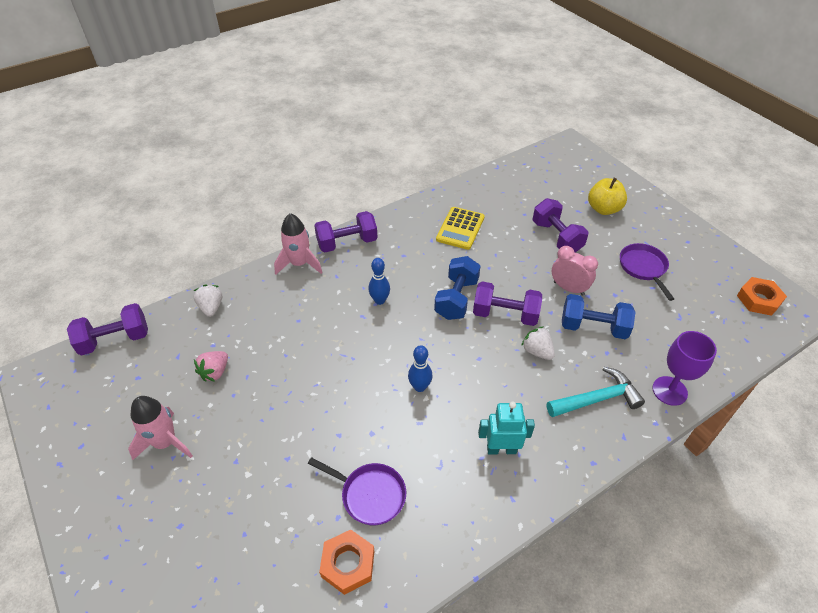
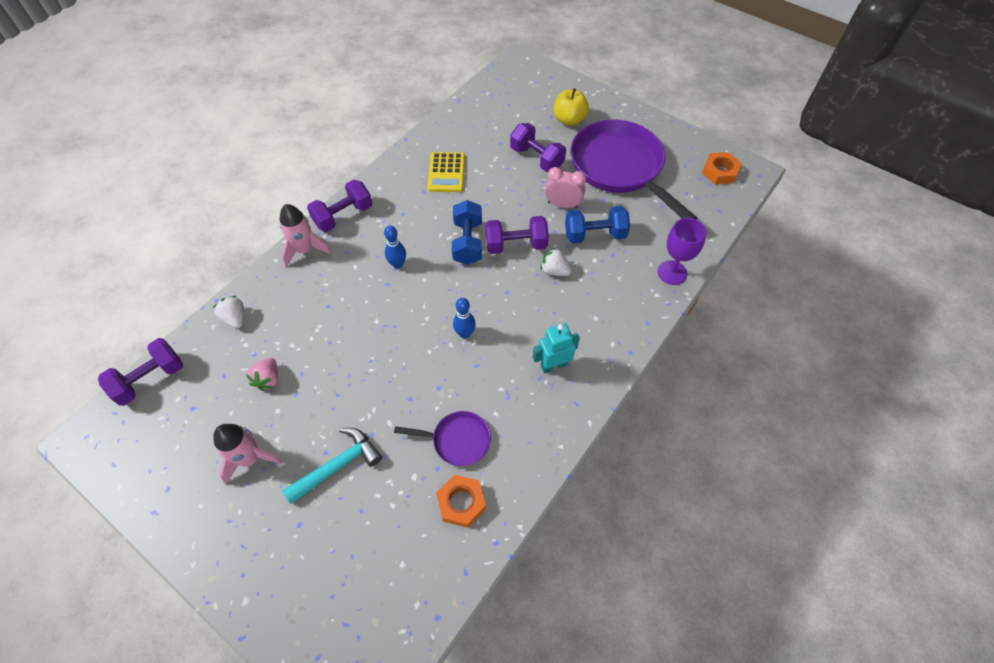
camera: 20 degrees left, 10 degrees up
turquoise hammer [547,367,645,417] -> turquoise hammer moved to [282,428,382,504]
purple pan [620,243,674,301] -> purple pan [571,119,697,220], size x2.13

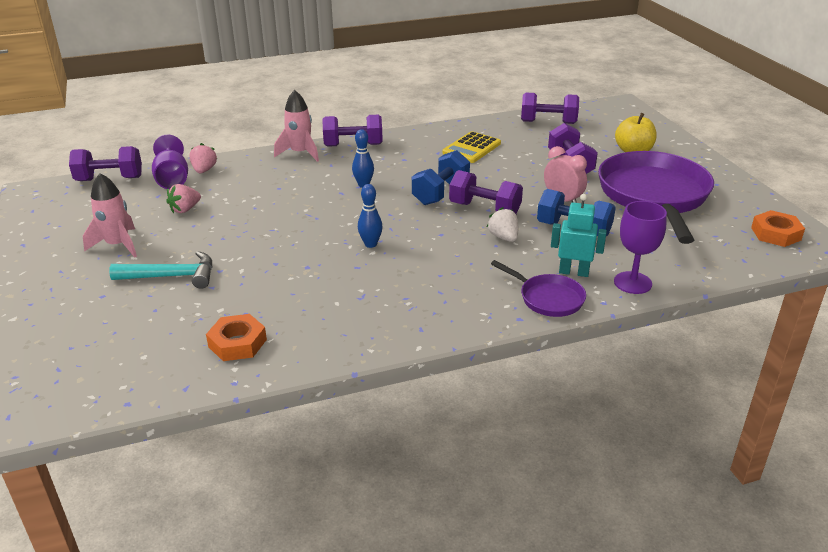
camera: 35 degrees right, 25 degrees down
white strawberry [213,296,244,328] -> pink strawberry [189,143,217,173]
purple pan [394,411,491,466] -> purple pan moved to [491,260,586,317]
turquoise robot [533,323,580,373] -> turquoise robot moved to [551,194,607,277]
none -> purple goblet [152,134,188,189]
none -> purple dumbbell [521,93,579,124]

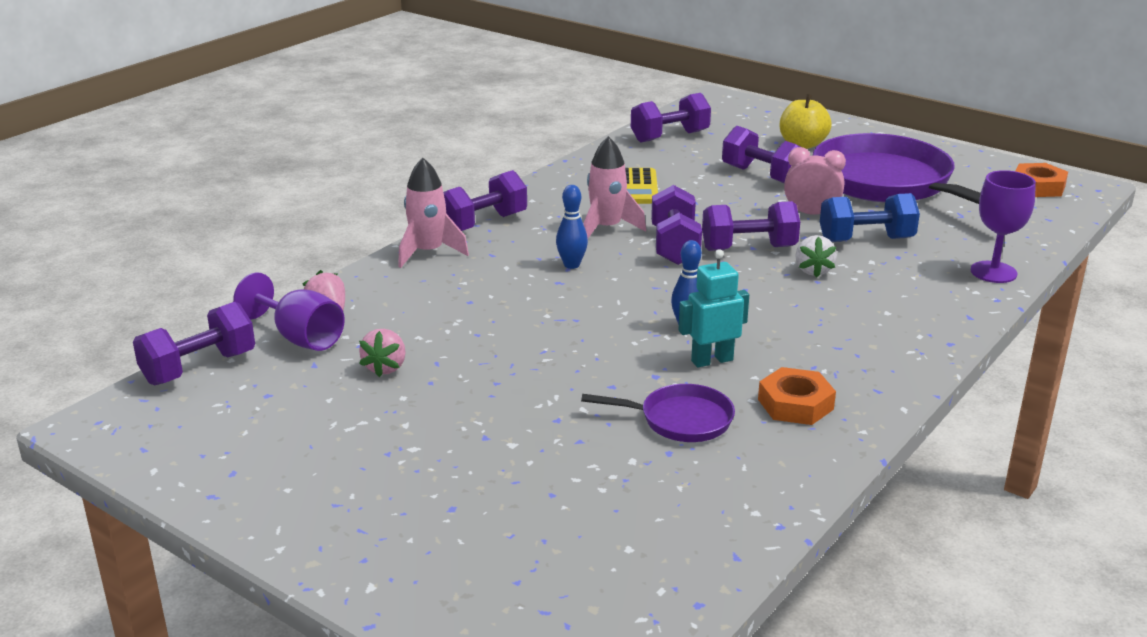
camera: 35 degrees left, 5 degrees down
pink rocket [83,173,137,258] -> pink rocket moved to [584,136,646,238]
turquoise hammer [109,251,212,289] -> none
orange nut [206,314,267,361] -> orange nut moved to [758,367,836,425]
blue dumbbell [412,150,470,205] -> purple dumbbell [651,185,702,265]
white strawberry [487,207,518,242] -> white strawberry turned 120 degrees counterclockwise [795,235,837,278]
purple pan [491,260,586,317] -> purple pan moved to [581,384,735,442]
turquoise robot [551,194,607,277] -> turquoise robot moved to [678,249,749,368]

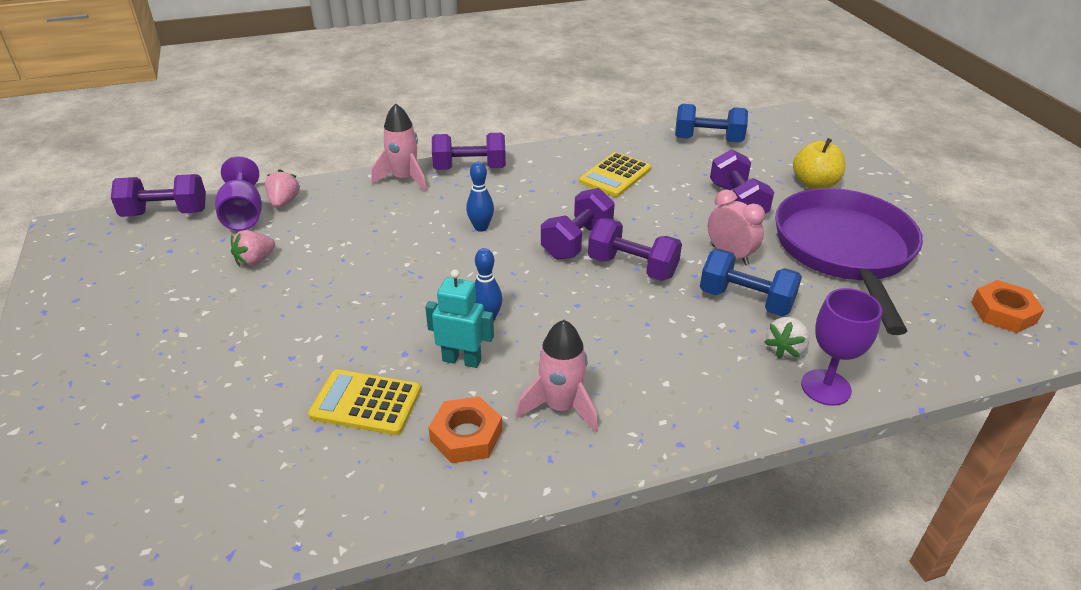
camera: 35 degrees right, 10 degrees up
purple pan [581,384,735,442] -> yellow calculator [308,369,421,435]
pink rocket [584,136,646,238] -> pink rocket moved to [516,320,598,433]
purple dumbbell [631,93,711,142] -> blue dumbbell [675,104,748,142]
white strawberry [795,235,837,278] -> white strawberry moved to [764,317,810,359]

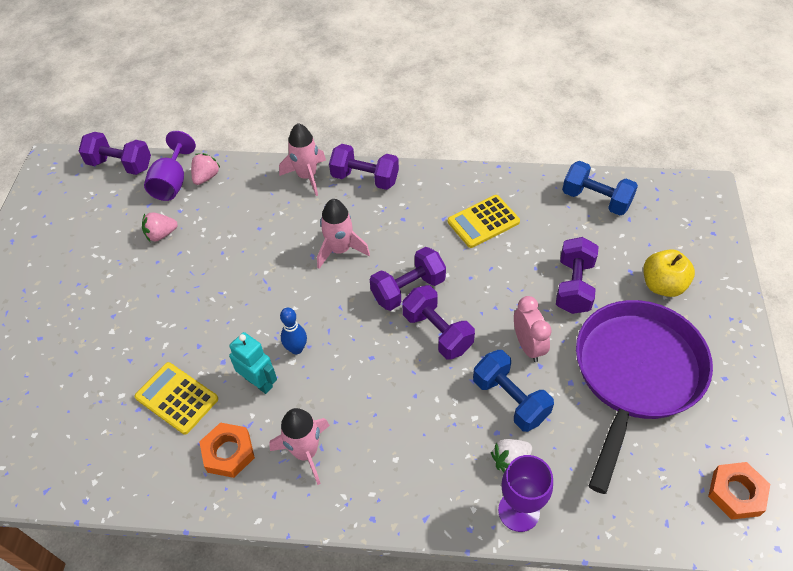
camera: 25 degrees right, 15 degrees up
blue bowling pin [466,161,494,232] -> pink rocket [317,199,370,269]

